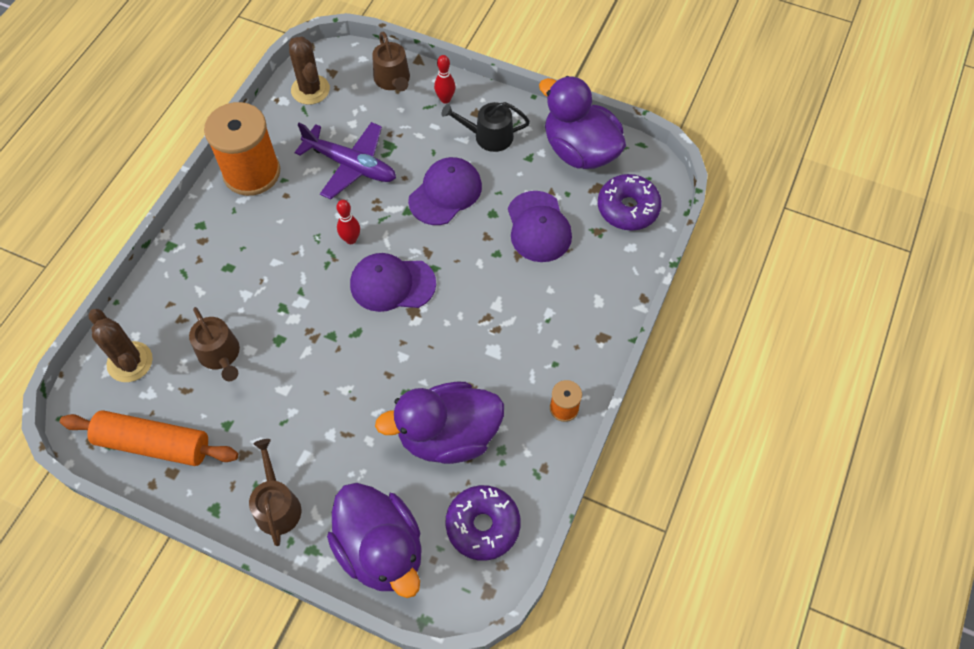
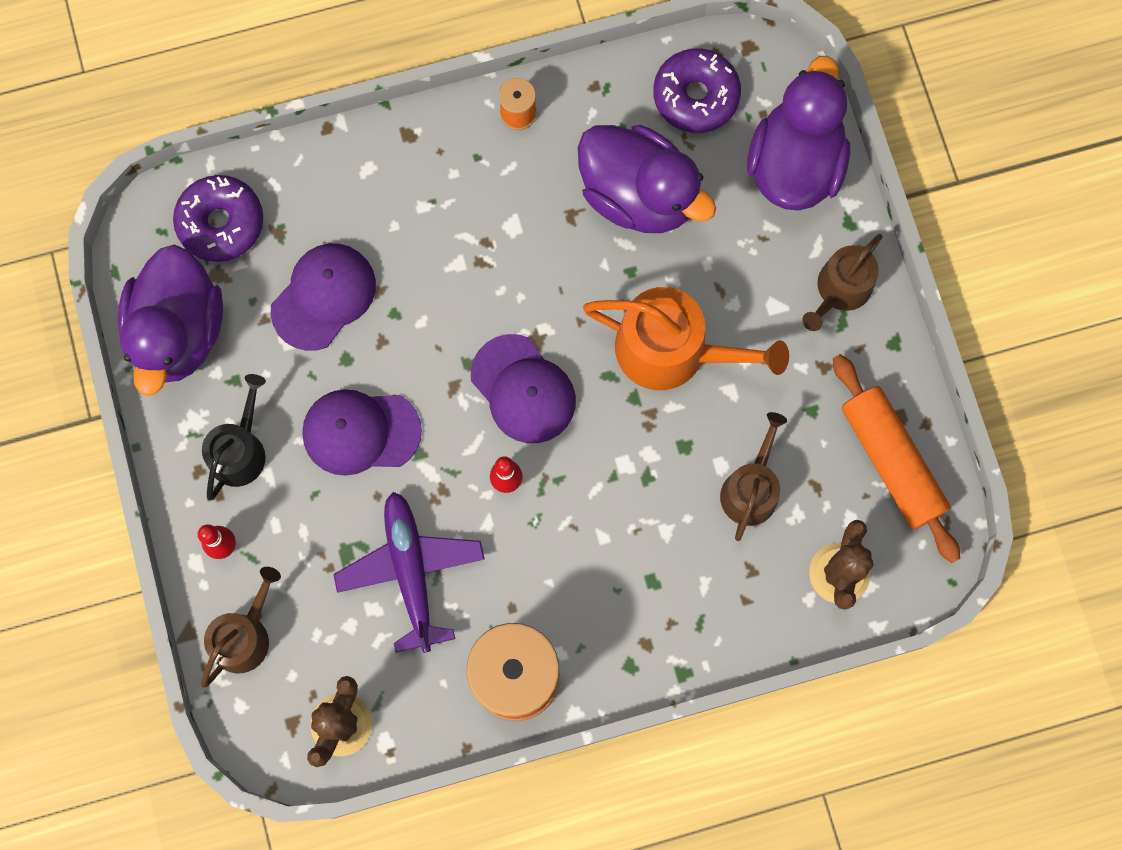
camera: 130 degrees left, 15 degrees up
black watering can [441,102,530,152] -> black watering can turned 120 degrees counterclockwise [202,374,266,500]
none -> orange watering can [583,287,789,390]

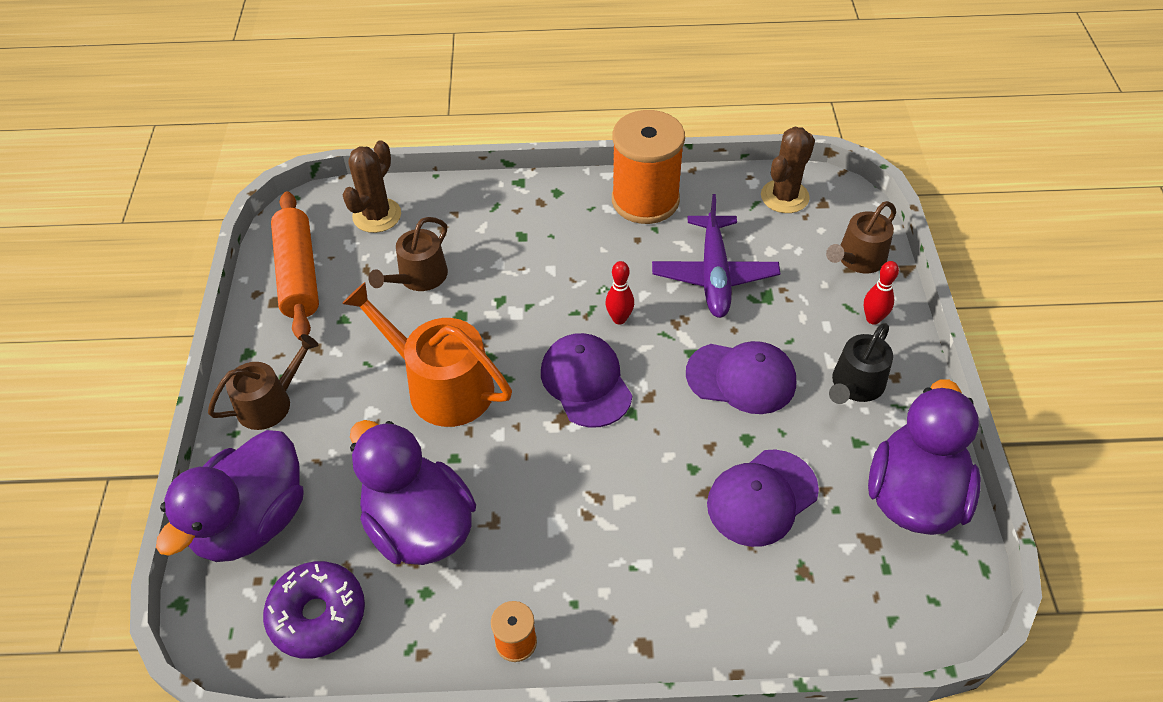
camera: 165 degrees left, 25 degrees down
purple donut [173,175,263,262] -> none

